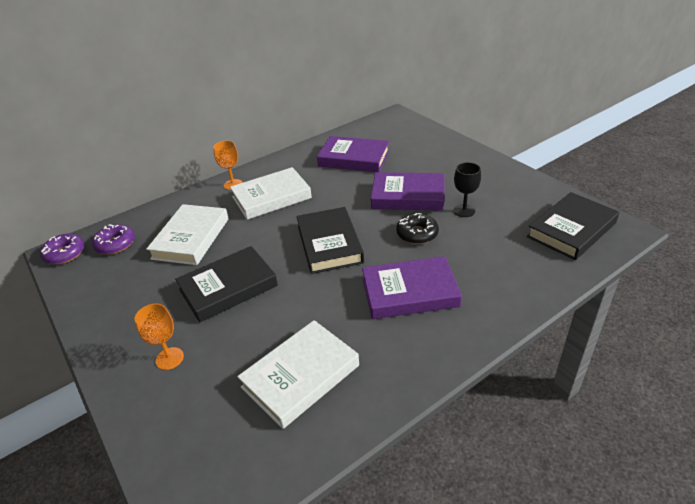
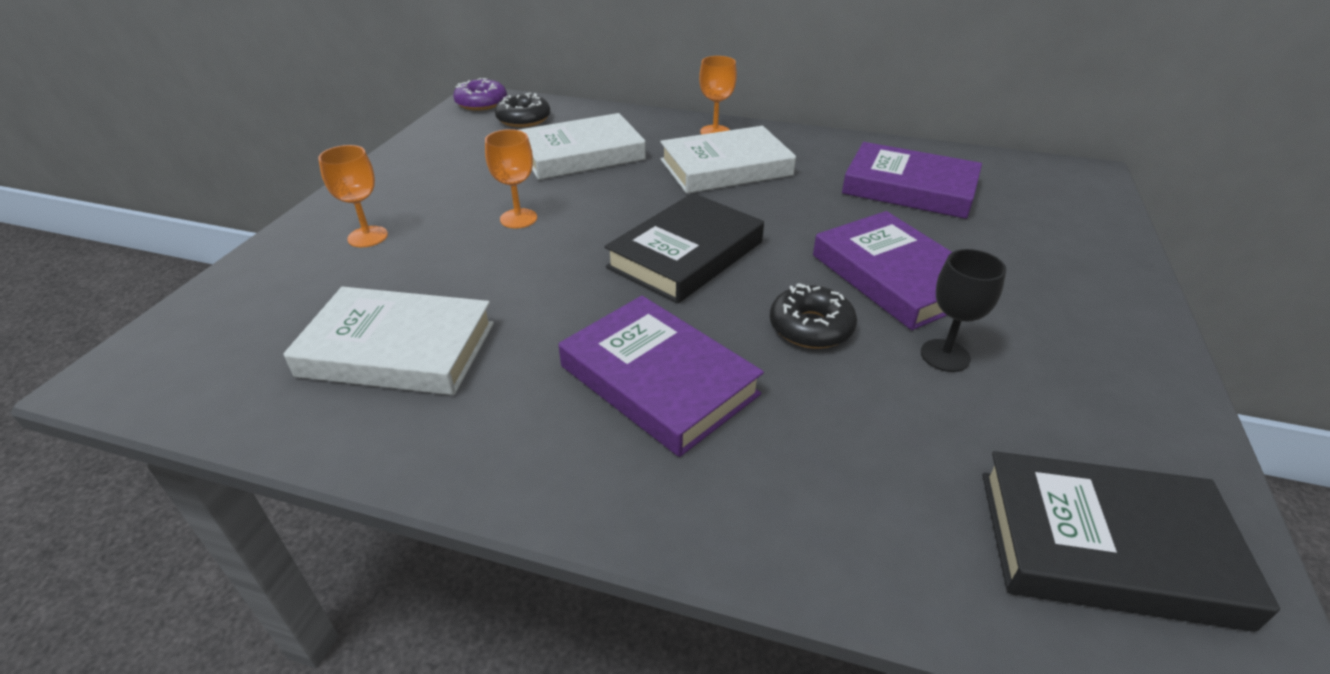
camera: 50 degrees right, 0 degrees up
purple donut [92,224,135,254] -> black donut [495,93,550,127]
black book [175,246,278,322] -> orange goblet [485,129,537,229]
white book [230,167,312,220] -> white book turned 45 degrees counterclockwise [660,126,796,194]
purple book [317,136,389,172] -> purple book turned 45 degrees counterclockwise [842,142,982,219]

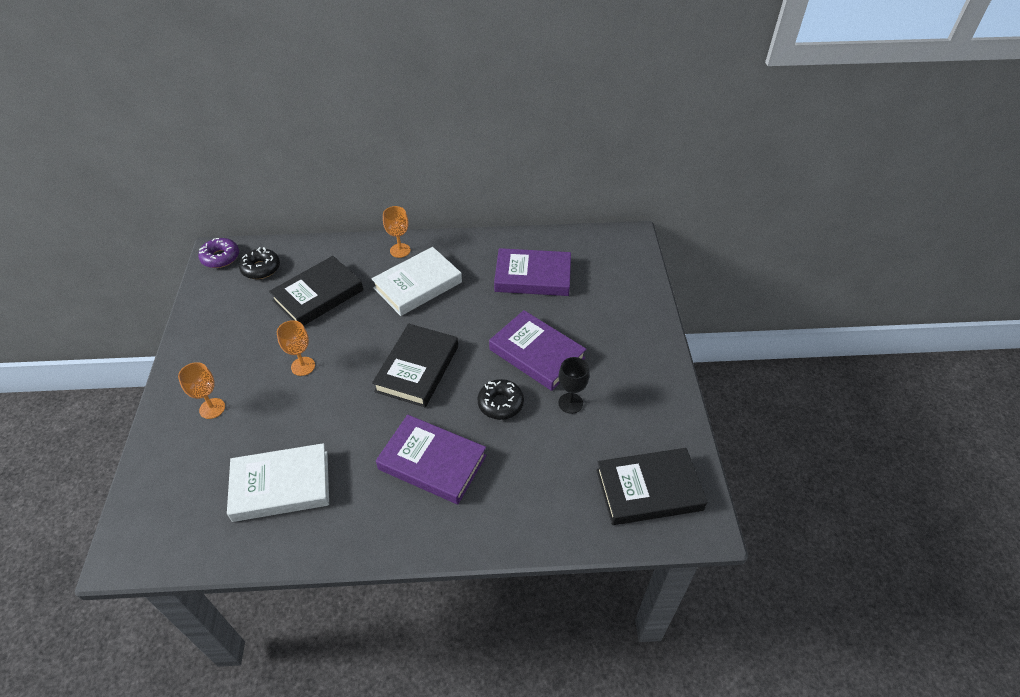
camera: 20 degrees left, 10 degrees up
white book [520,113,646,180] -> black book [269,256,363,326]

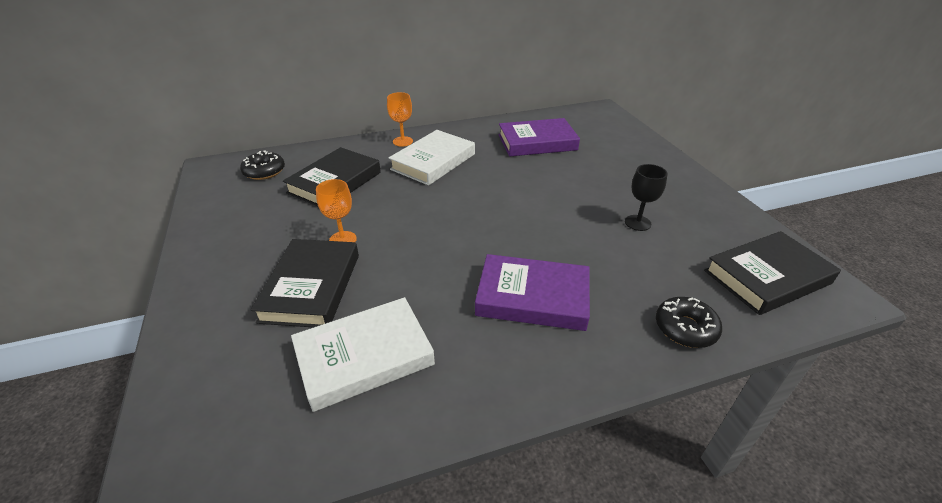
camera: 15 degrees left, 10 degrees down
orange goblet [178,362,225,419] -> none
purple donut [198,238,239,268] -> none
black book [372,324,458,407] -> black book moved to [250,239,359,328]
black donut [478,379,524,420] -> black donut moved to [656,297,722,348]
purple book [489,310,587,391] -> none

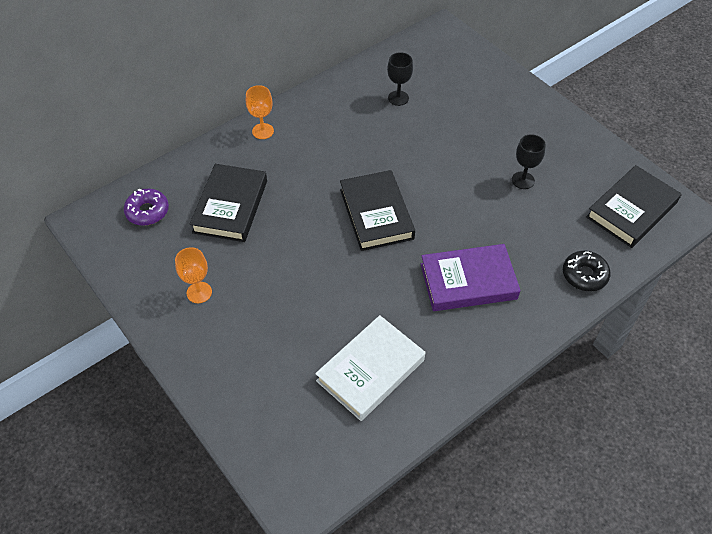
camera: 20 degrees left, 15 degrees up
black donut [240,150,285,180] -> purple donut [124,189,169,226]
black book [250,239,359,328] -> black book moved to [340,170,415,251]
orange goblet [316,179,357,242] -> orange goblet moved to [175,247,212,303]
white book [389,130,475,185] -> none
purple book [498,118,580,156] -> black goblet [387,52,413,106]

